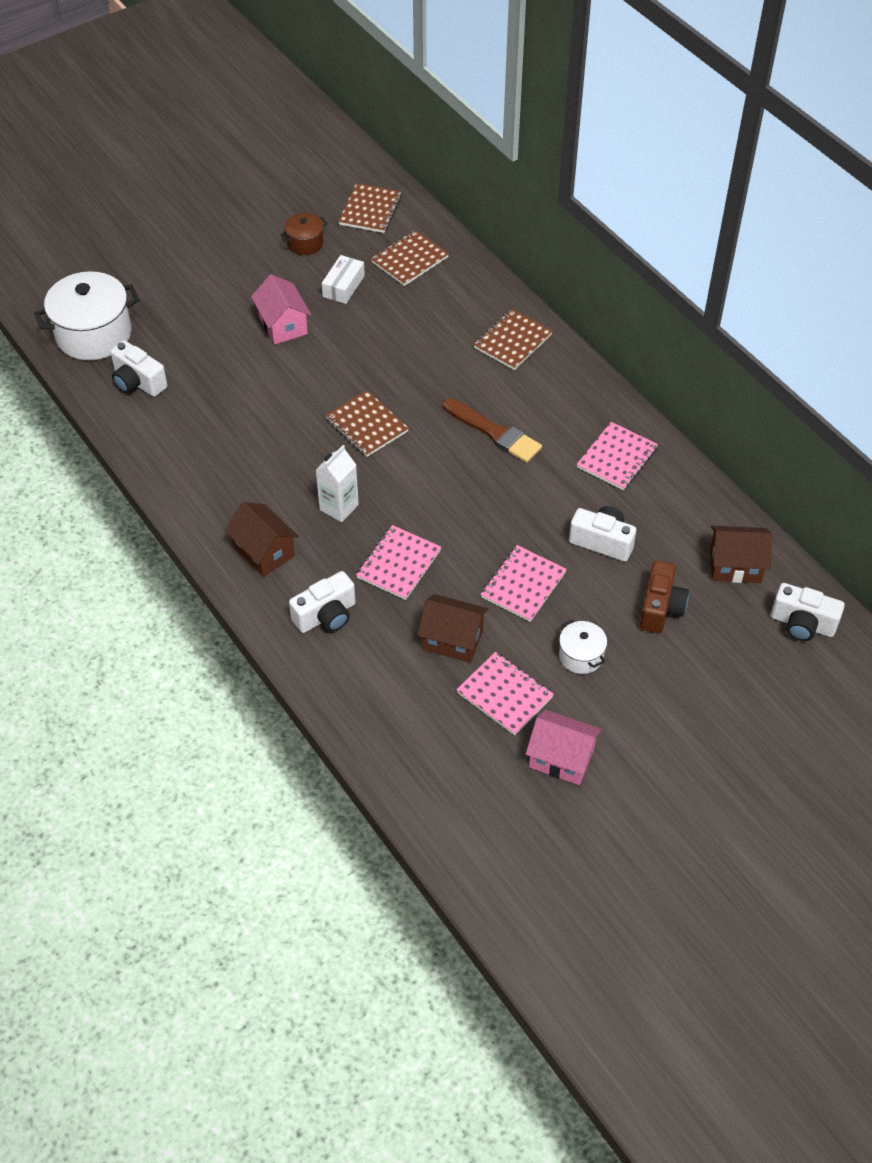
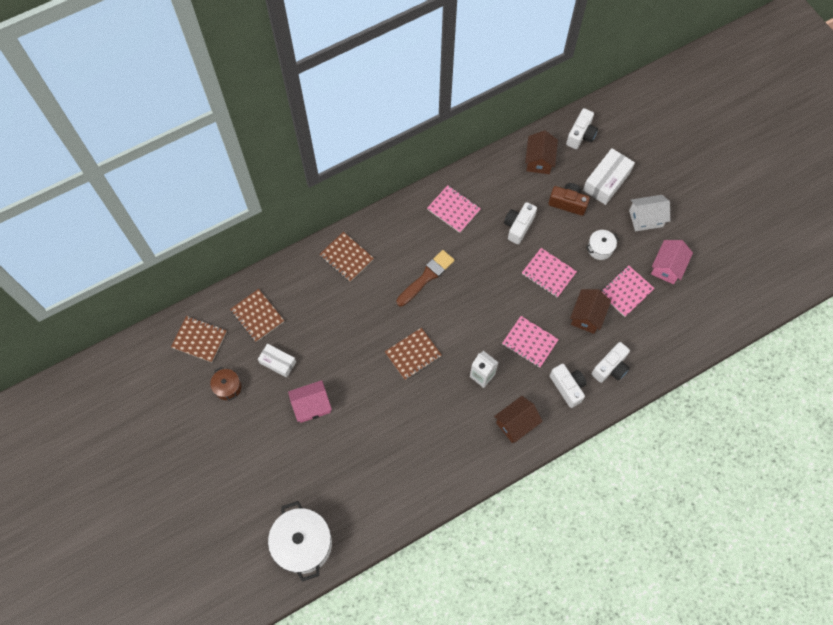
camera: 85 degrees left, 15 degrees up
white camera [110,340,167,397] -> white camera moved to [591,342,630,383]
none -> white box [583,148,635,205]
none -> white house [629,195,670,231]

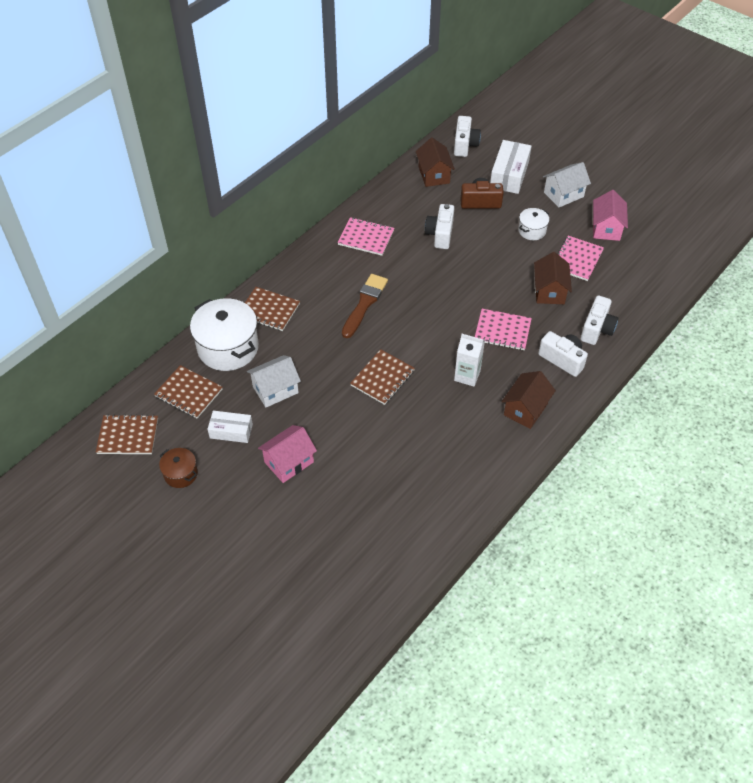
camera: 20 degrees left, 15 degrees down
white pot [268,501,332,582] -> white pot moved to [190,298,259,371]
pink notebook [522,248,577,298] -> none
none -> white house [247,355,301,407]

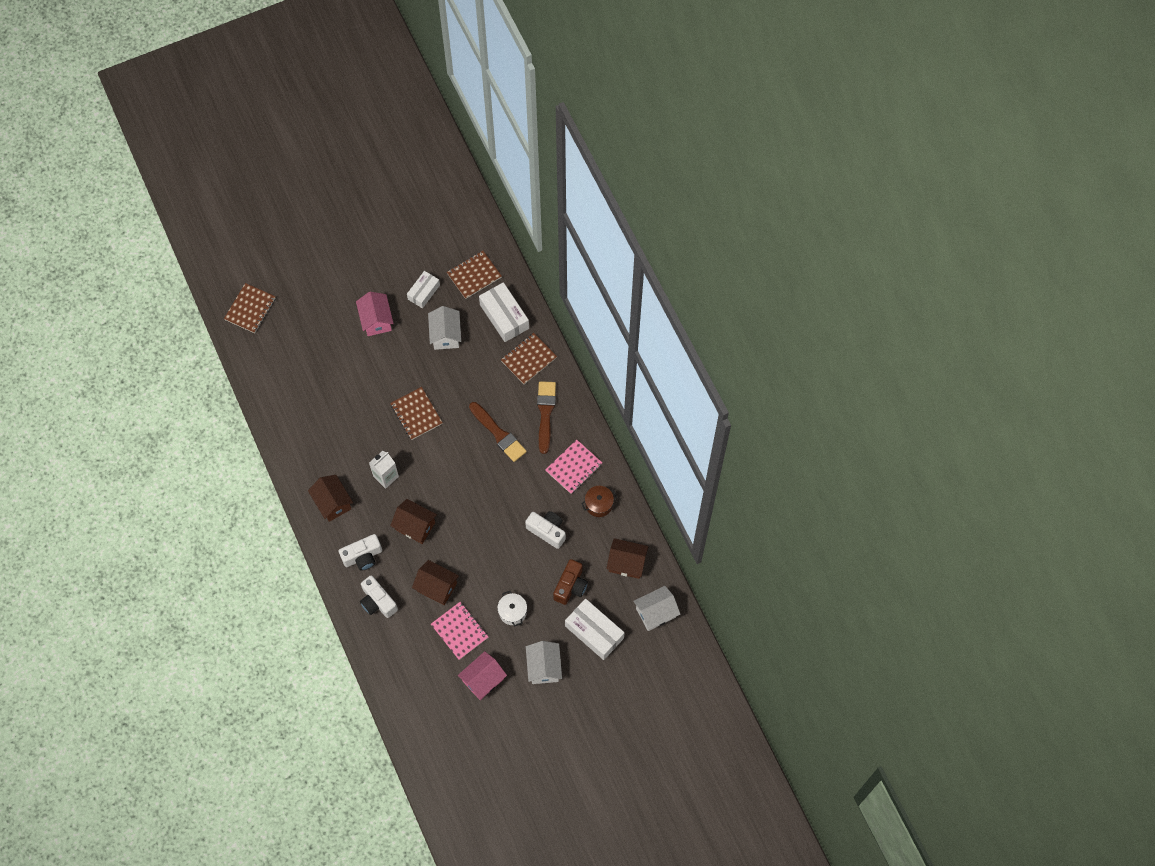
camera: 115 degrees right, 15 degrees up
brown notebook [96,414,158,454] -> brown notebook moved to [224,283,276,333]
brown pot [159,448,198,488] -> brown pot moved to [581,486,617,517]
white pot [190,298,259,371] -> white box [479,282,529,342]
white camera [454,116,481,157] -> white house [633,586,680,631]
pink notebook [475,309,532,350] -> brown house [390,499,437,544]
pink house [593,190,628,241] -> pink house turned 75 degrees counterclockwise [458,651,507,700]
none -> brown brush [537,381,556,454]

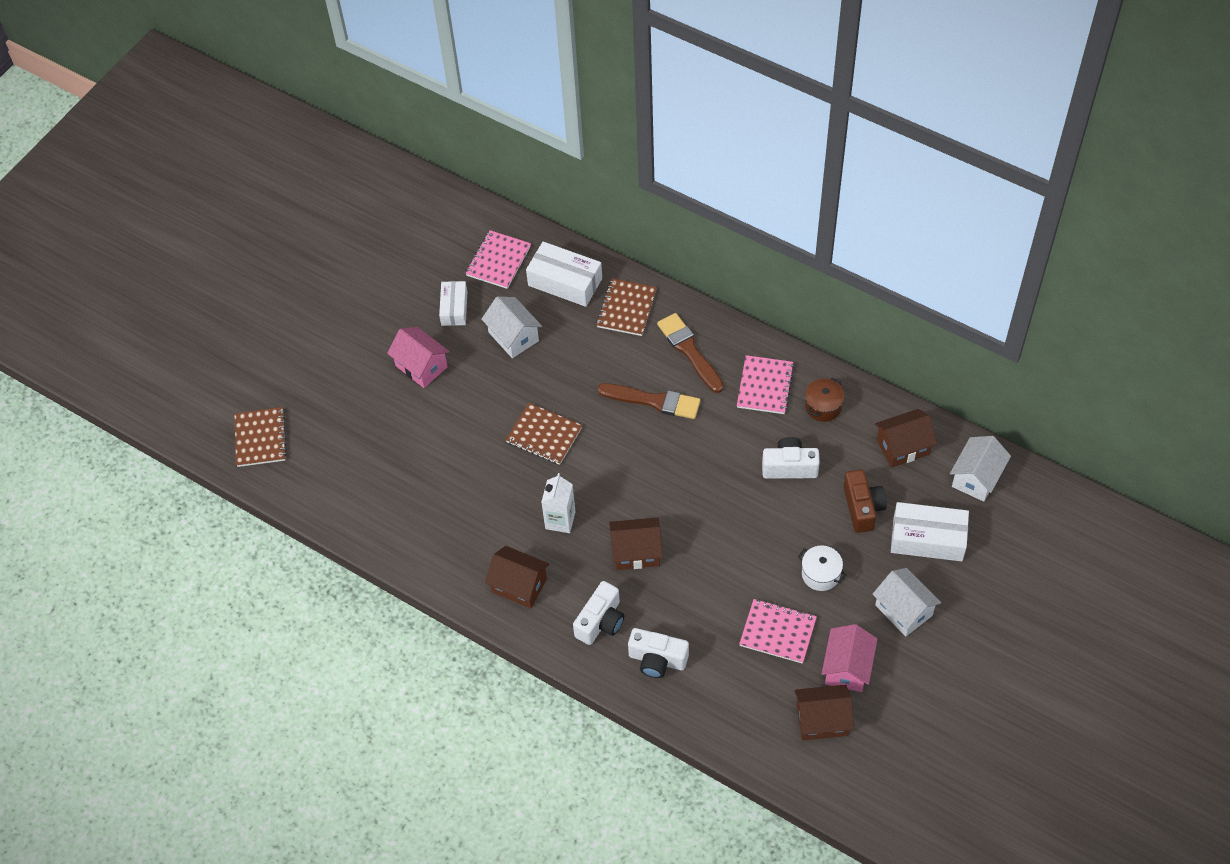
camera: 30 degrees left, 10 degrees down
brown house [412,560,459,605] -> brown house moved to [795,685,854,740]
brown notebook [447,251,502,299] -> pink notebook [465,230,531,289]

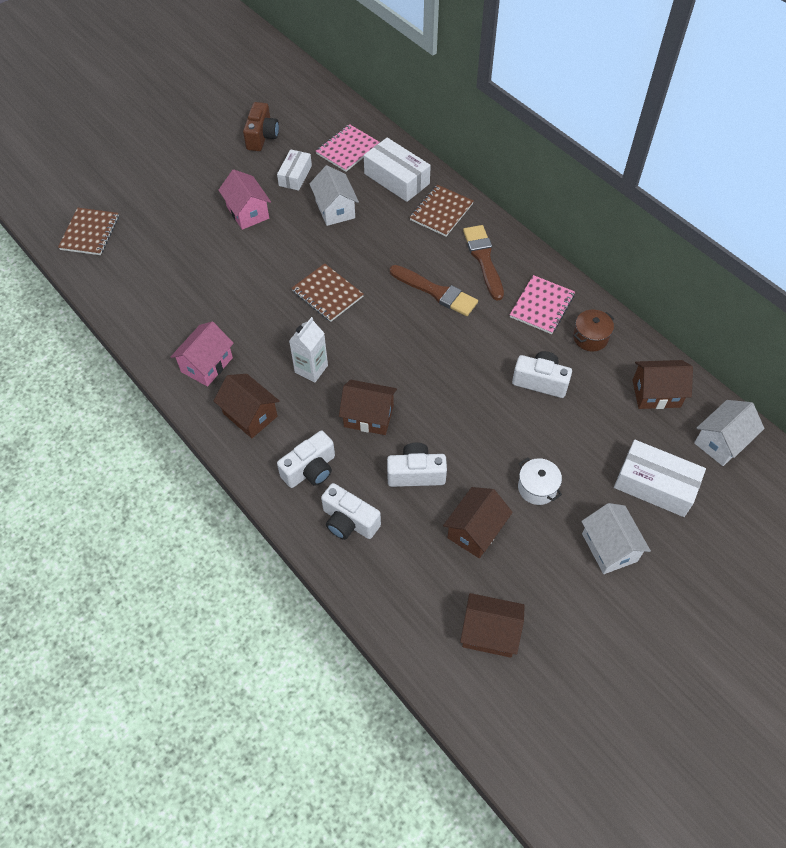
camera: 15 degrees right, 0 degrees up
pink notebook [739,599,817,664] -> brown house [443,487,513,558]
pink house [821,624,878,692] -> pink house moved to [171,321,234,387]
brown camera [843,470,887,533] -> brown camera moved to [243,102,279,151]
none -> white camera [387,443,447,487]

